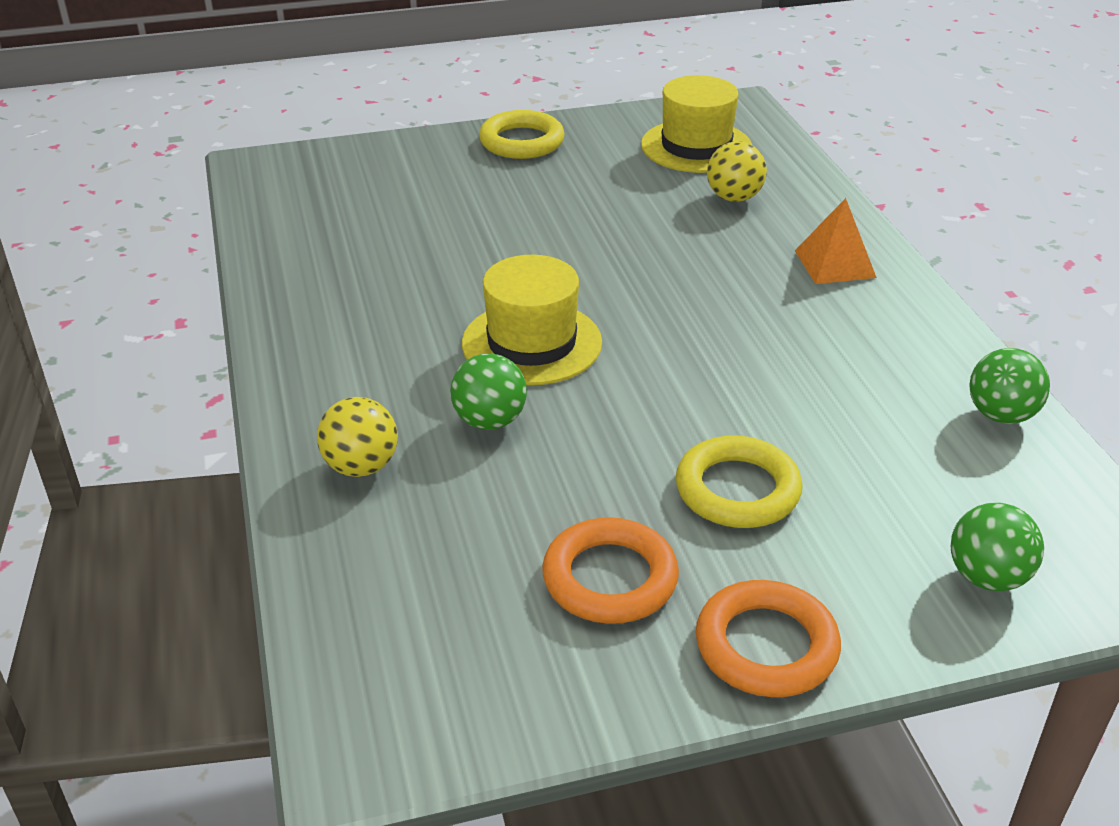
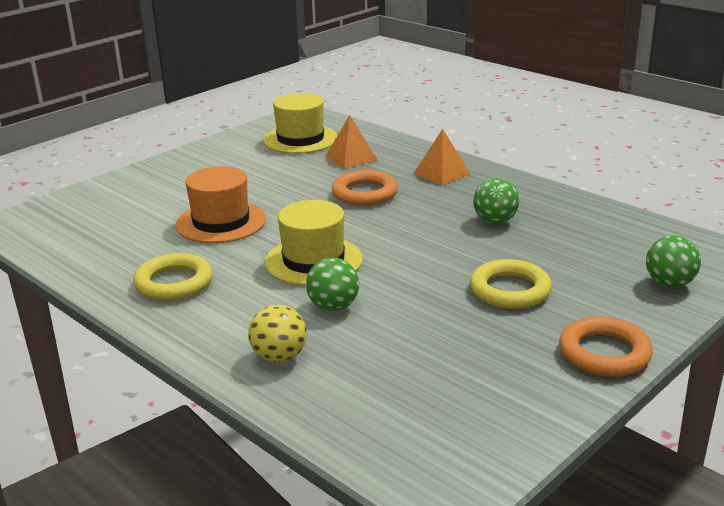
camera: 30 degrees left, 10 degrees down
yellow ring [479,110,565,159] -> yellow ring moved to [133,253,213,301]
orange ring [542,517,679,624] -> orange ring moved to [332,170,398,206]
yellow ball [707,141,767,202] -> orange pyramid [326,115,377,169]
green ball [970,348,1050,424] -> green ball moved to [473,178,519,224]
none -> orange hat [175,166,266,243]

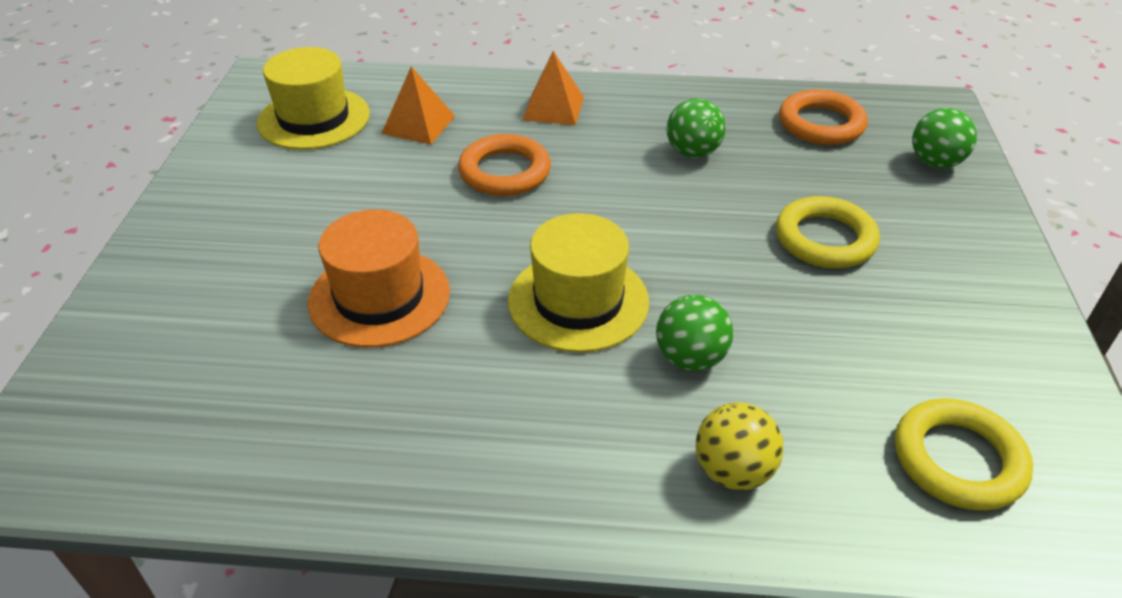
camera: 40 degrees left, 15 degrees up
yellow ring [133,253,213,301] -> yellow ring moved to [895,398,1033,511]
orange ring [559,316,653,376] -> orange ring moved to [779,89,868,145]

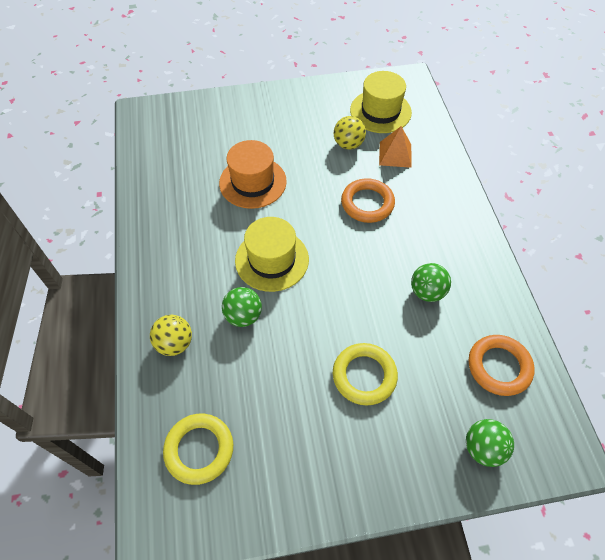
camera: 75 degrees right, 15 degrees up
orange pyramid [522,51,584,125] -> none
none -> yellow ball [334,116,366,149]

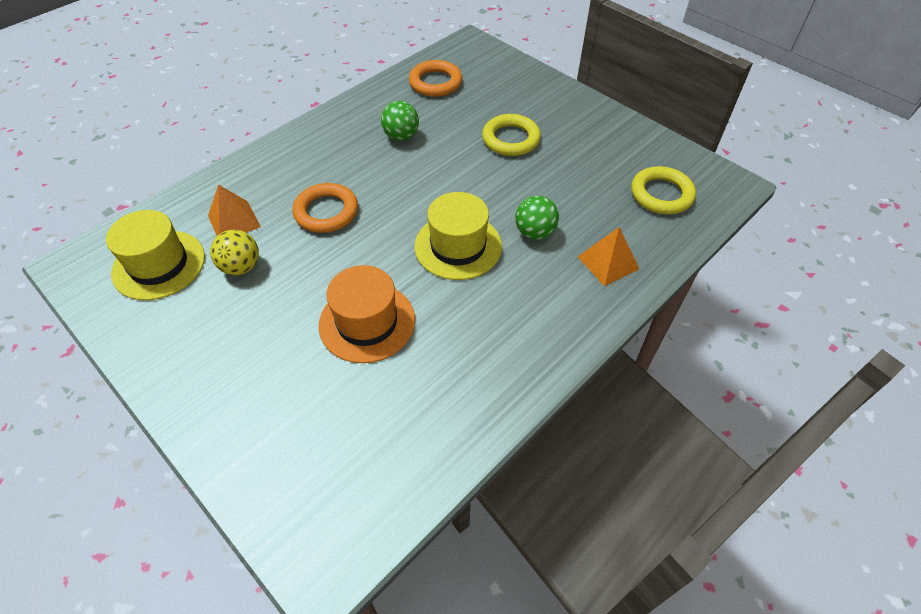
camera: 125 degrees left, 5 degrees down
yellow ball [150,315,192,356] -> orange pyramid [578,227,639,286]
green ball [466,419,514,467] -> none

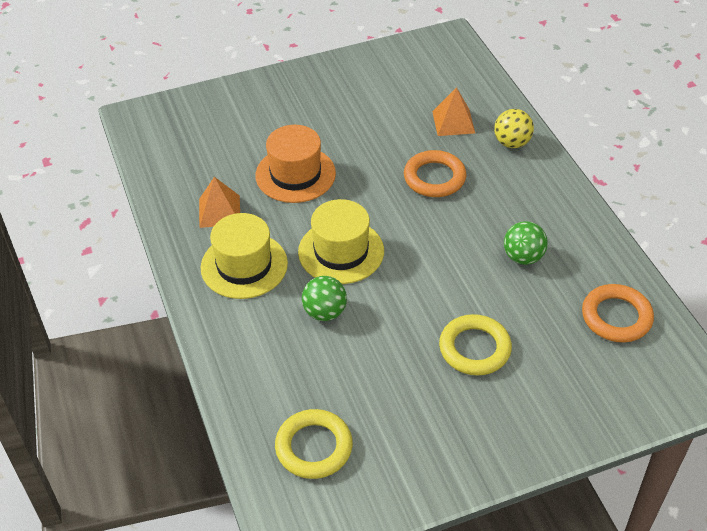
camera: 115 degrees right, 5 degrees down
yellow hat [106,210,205,300] -> yellow hat moved to [201,213,288,299]
yellow ball [210,230,259,275] -> yellow ball moved to [494,109,534,148]
orange pyramid [578,227,639,286] -> orange pyramid moved to [199,177,240,228]

